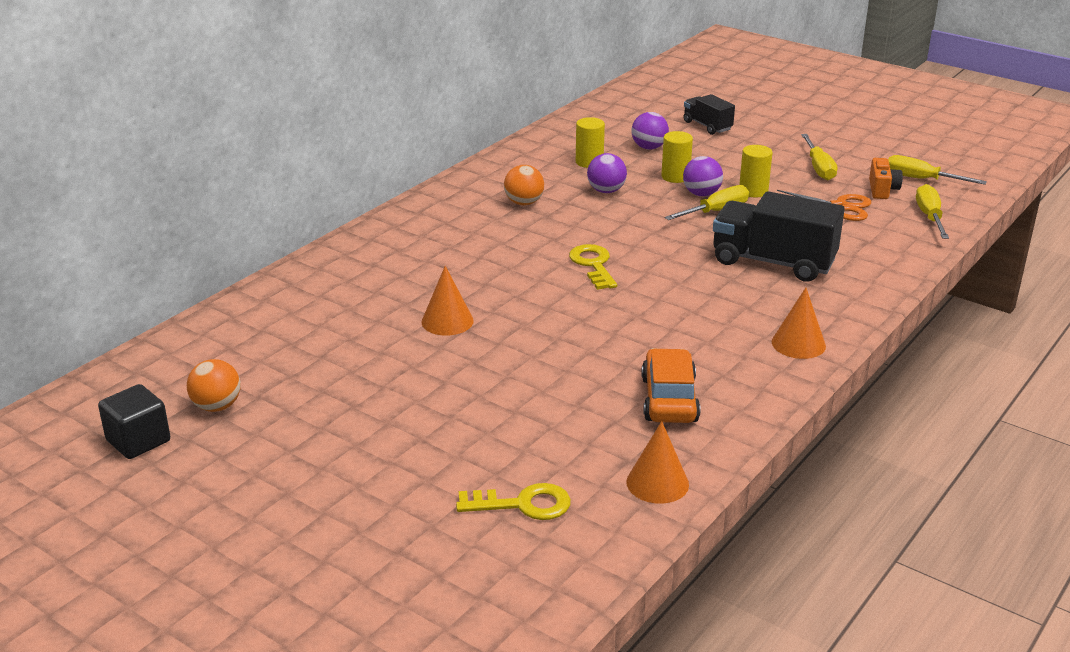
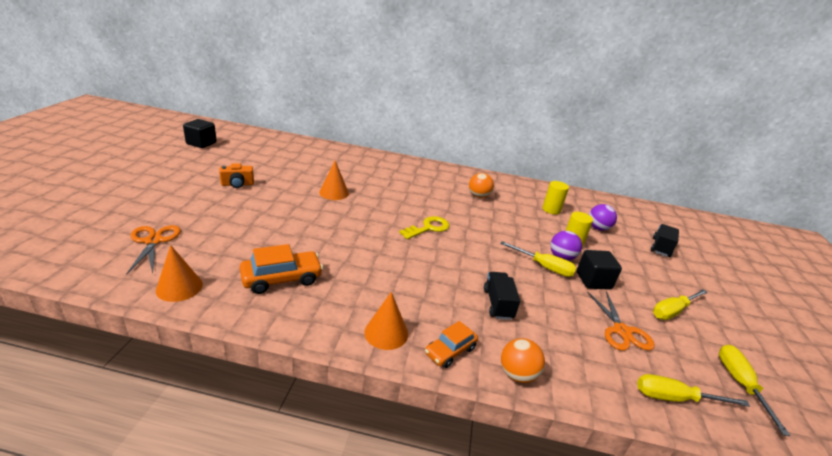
camera: 60 degrees right, 0 degrees up
orange ball [187,359,241,412] -> orange ball moved to [501,338,545,383]
yellow key [456,483,571,520] -> orange scissors [127,225,181,274]
purple ball [587,153,627,193] -> none
black truck [713,191,845,282] -> black truck [484,272,520,320], size x0.54
yellow cylinder [739,145,773,197] -> black cube [577,250,622,290]
orange camera [869,158,903,199] -> orange camera moved to [219,163,254,188]
yellow screwdriver [916,184,949,239] -> yellow screwdriver turned 150 degrees counterclockwise [637,374,750,407]
none -> orange car [425,321,478,368]

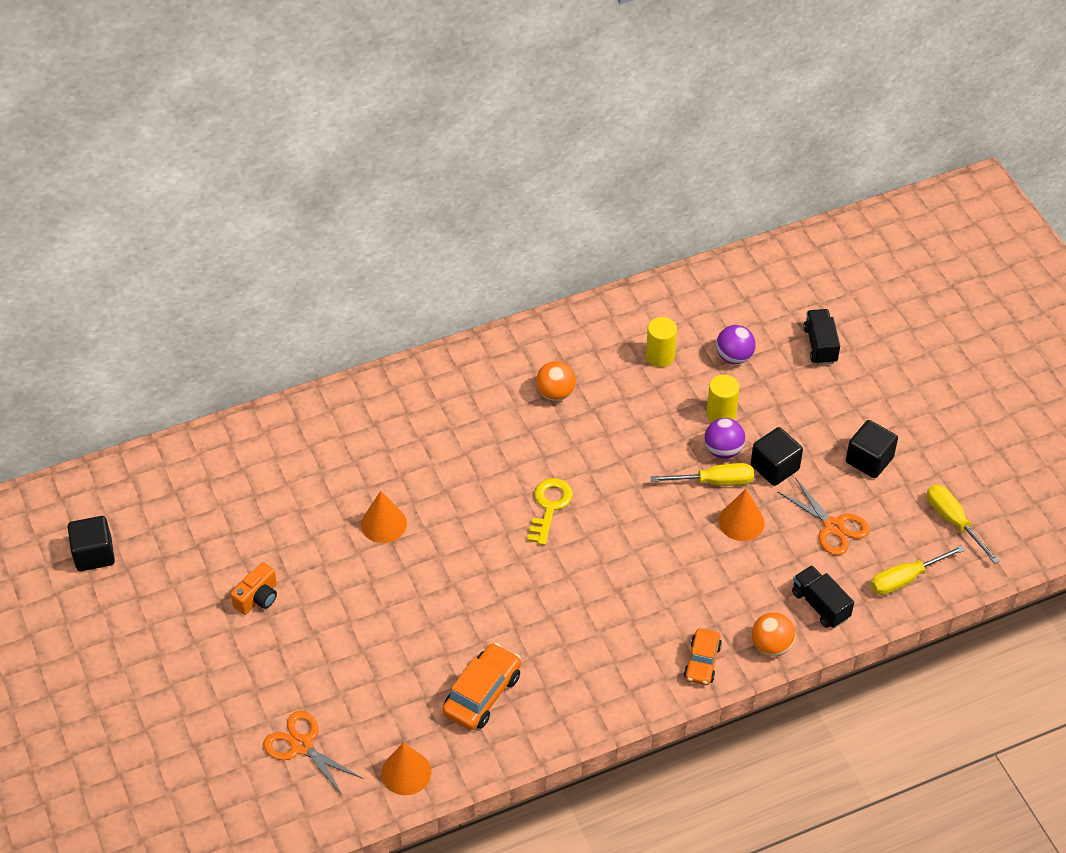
camera: 30 degrees left, 20 degrees up
orange cone [364,292,408,350] -> orange cone moved to [718,489,765,541]
black truck [484,272,520,320] -> black truck moved to [792,565,854,628]
yellow screwdriver [653,289,708,320] -> black cube [846,420,898,478]

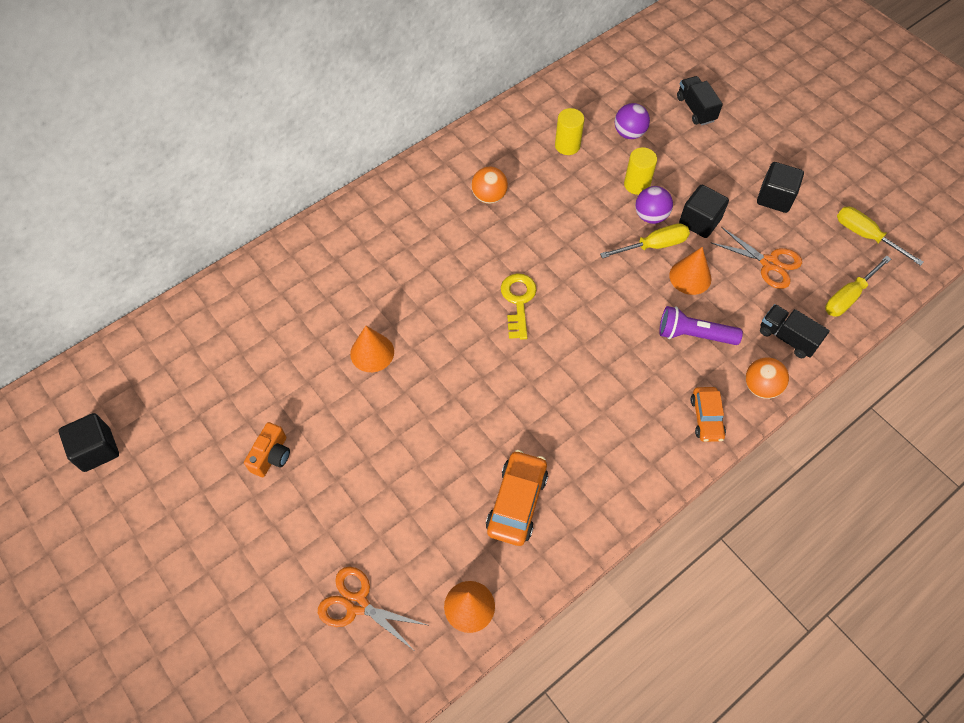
camera: 15 degrees left, 10 degrees up
none -> purple flashlight [659,306,743,345]

